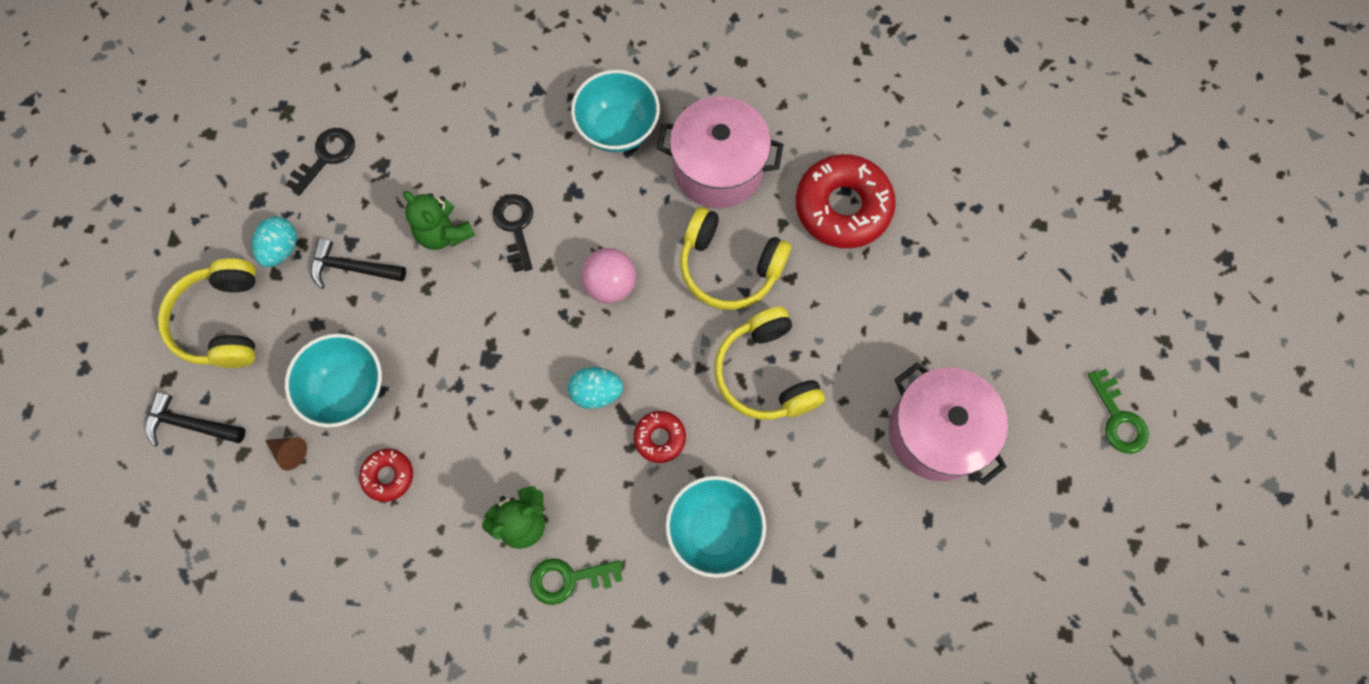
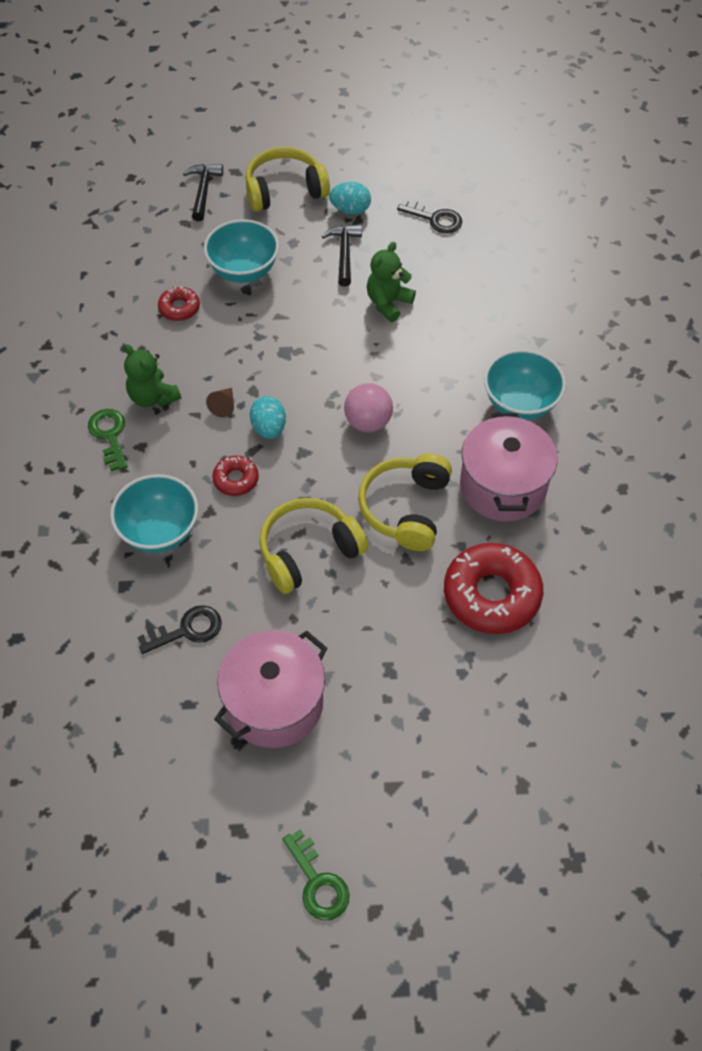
camera: 80 degrees right, 15 degrees down
brown cone [265,437,307,471] -> brown cone moved to [206,388,234,417]
black key [493,194,533,272] -> black key moved to [138,605,222,654]
green key [1088,369,1149,454] -> green key turned 90 degrees counterclockwise [282,829,350,921]

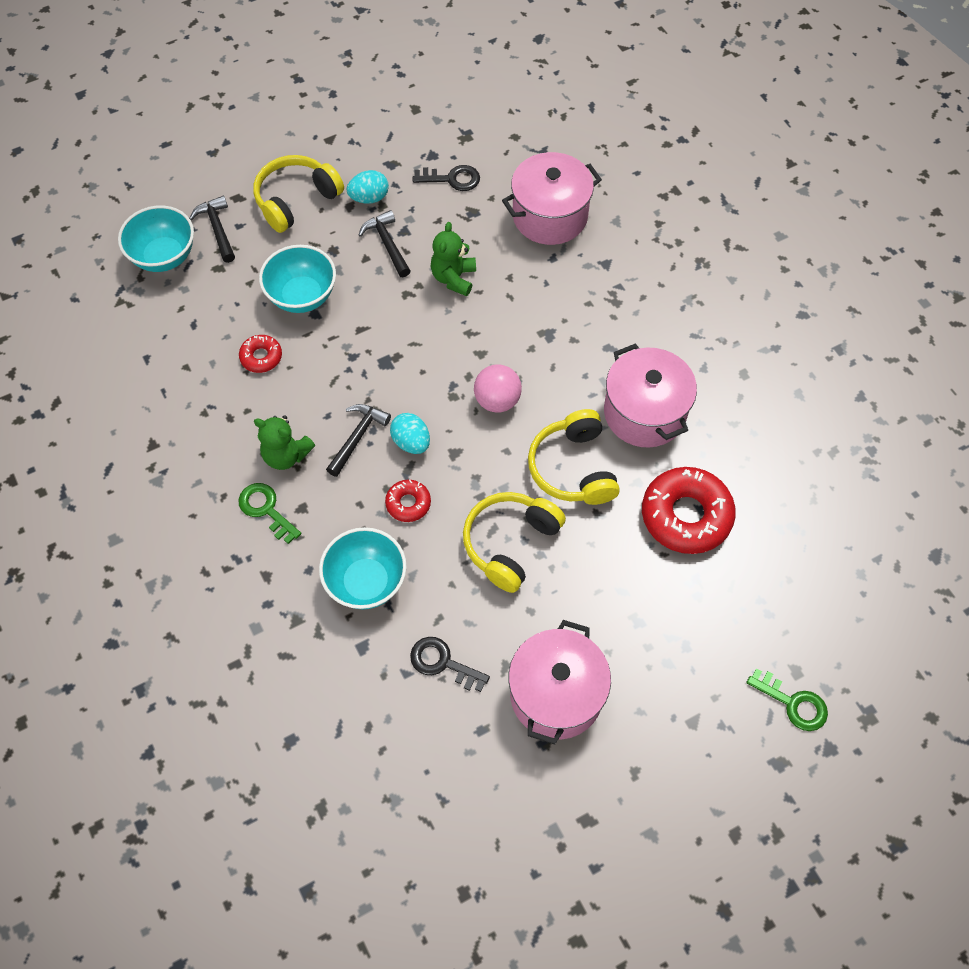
camera: 25 degrees left, 5 degrees up
black key [138,605,222,654] -> black key turned 105 degrees counterclockwise [410,637,490,692]
brown cone [206,388,234,417] -> black hammer [326,404,391,477]
green key [282,829,350,921] -> green key moved to [746,669,828,731]
turquoise bowl [484,349,566,420] -> turquoise bowl moved to [118,205,194,272]
none -> pink pot [502,152,602,245]

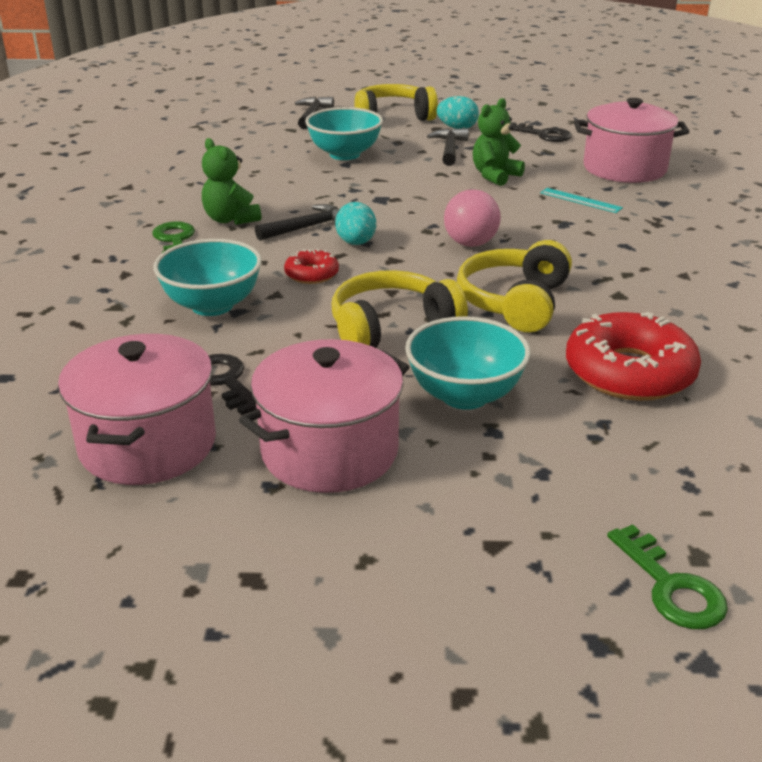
camera: 30 degrees right, 30 degrees down
turquoise bowl [118,205,194,272] -> turquoise bowl moved to [405,316,530,410]
red donut [239,335,282,373] -> none
pink pot [604,344,697,448] -> pink pot moved to [58,334,216,485]
none -> turquoise ruler [540,188,623,213]

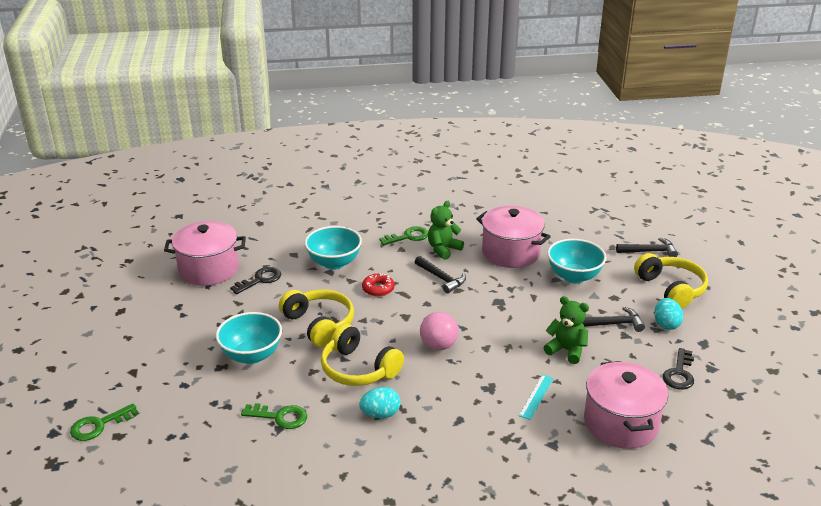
camera: 80 degrees right, 0 degrees up
pink pot [239,339,409,493] -> pink pot moved to [476,206,551,268]
turquoise egg [335,202,376,245] -> turquoise egg moved to [359,387,401,418]
yellow headphones [457,240,572,332] -> yellow headphones turned 150 degrees counterclockwise [321,324,404,386]
red donut [566,312,701,401] -> green key [241,403,307,429]

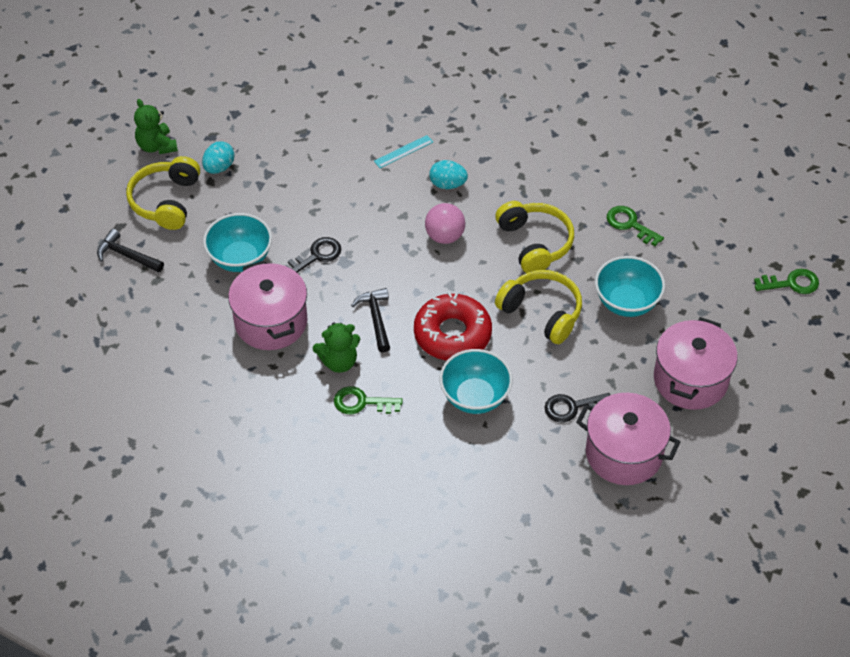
camera: 150 degrees left, 20 degrees up
yellow headphones [279,289,354,347] -> yellow headphones turned 135 degrees clockwise [495,270,582,344]
turquoise egg [359,387,401,418] -> turquoise egg moved to [429,160,468,189]
red donut [362,273,394,297] -> red donut [414,292,492,361], size x2.02
green teddy bear [543,296,589,364] -> green teddy bear moved to [134,99,178,154]
black hammer [583,307,645,332] -> none
pink pot [584,361,668,449] -> pink pot moved to [654,317,738,410]
black key [663,348,694,390] -> black key moved to [285,237,341,273]

